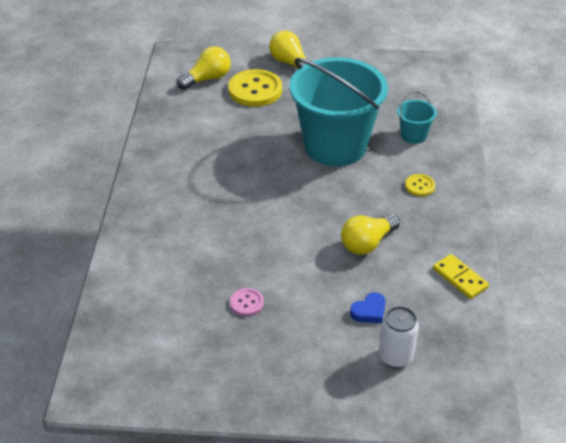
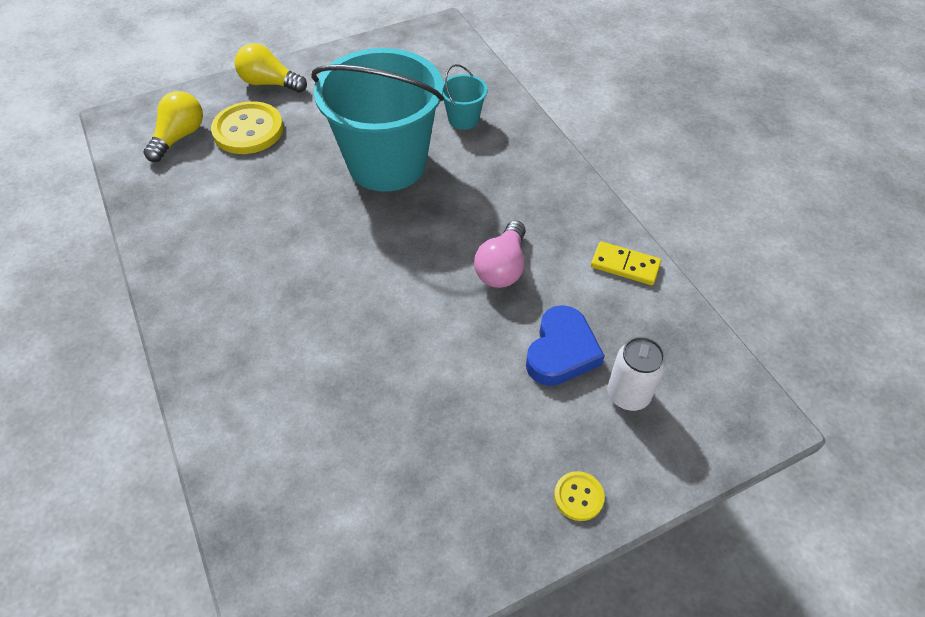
camera: 30 degrees left, 10 degrees up
pink button [230,288,264,316] -> none
yellow light bulb [341,214,400,255] -> pink light bulb [474,221,526,288]
blue heart [350,292,386,323] -> blue heart [526,305,605,386], size x1.73
yellow button [405,174,435,197] -> yellow button moved to [554,471,605,521]

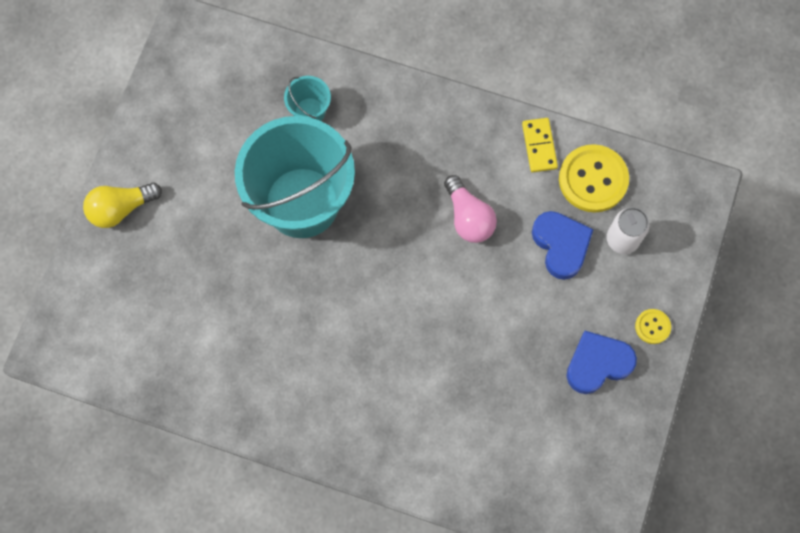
camera: 45 degrees left, 20 degrees up
yellow light bulb [143,91,203,162] -> none
yellow button [211,101,284,154] -> yellow button moved to [559,144,629,213]
yellow domino [591,241,661,285] -> yellow domino turned 75 degrees counterclockwise [522,118,558,172]
none -> blue heart [567,331,637,394]

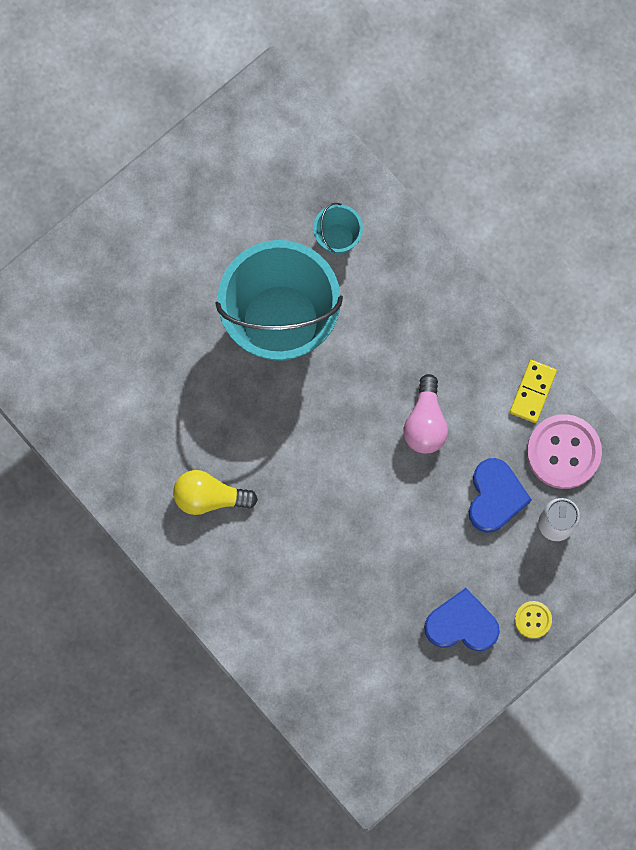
camera: 30 degrees right, 5 degrees up
yellow light bulb [83,183,162,228] -> yellow light bulb moved to [173,470,258,515]
yellow button [559,144,629,213] -> pink button [527,414,602,489]

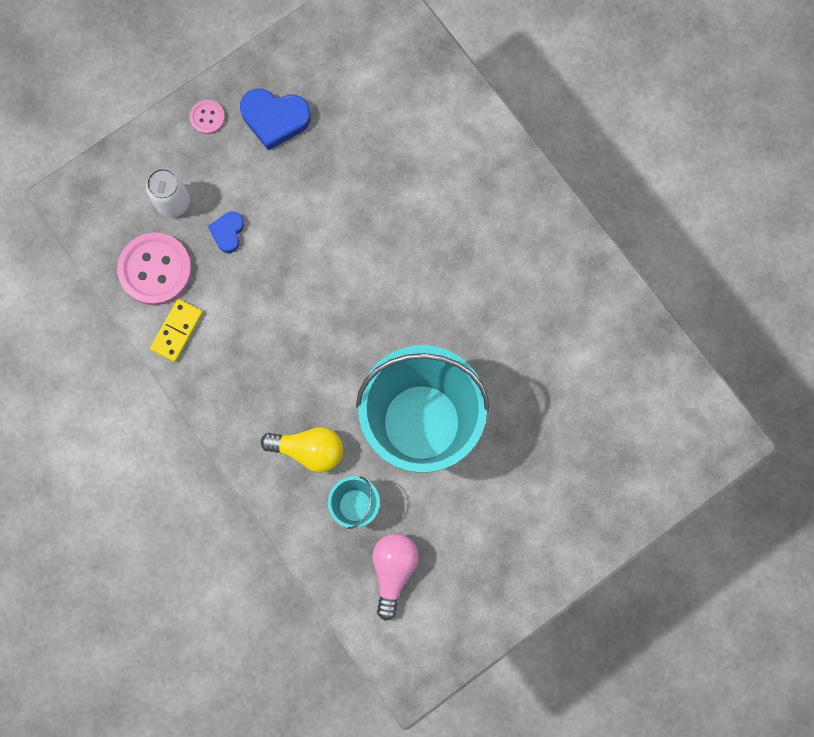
camera: 175 degrees left, 0 degrees up
yellow light bulb [173,470,258,515] -> yellow light bulb moved to [261,427,343,473]
pink light bulb [404,374,448,453] -> pink light bulb moved to [372,534,419,621]
blue heart [469,458,532,533] -> blue heart [208,212,244,253], size x0.58
yellow button [515,601,552,638] -> pink button [190,100,225,134]

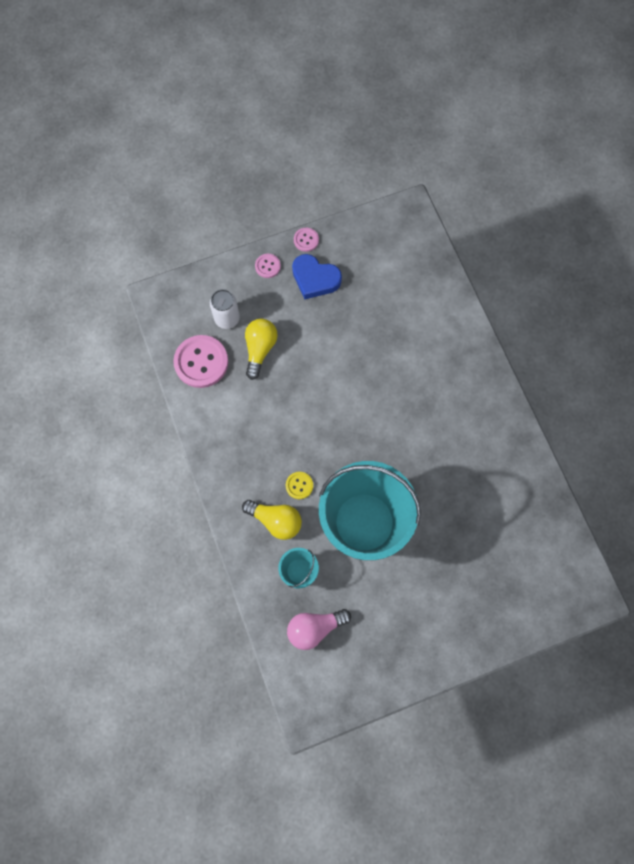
camera: 15 degrees right, 5 degrees down
yellow domino [150,299,203,362] -> none
blue heart [208,212,244,253] -> yellow light bulb [245,319,278,380]
pink light bulb [372,534,419,621] -> pink light bulb turned 135 degrees counterclockwise [287,609,351,650]
none -> yellow button [286,472,313,499]
none -> pink button [294,228,319,252]

